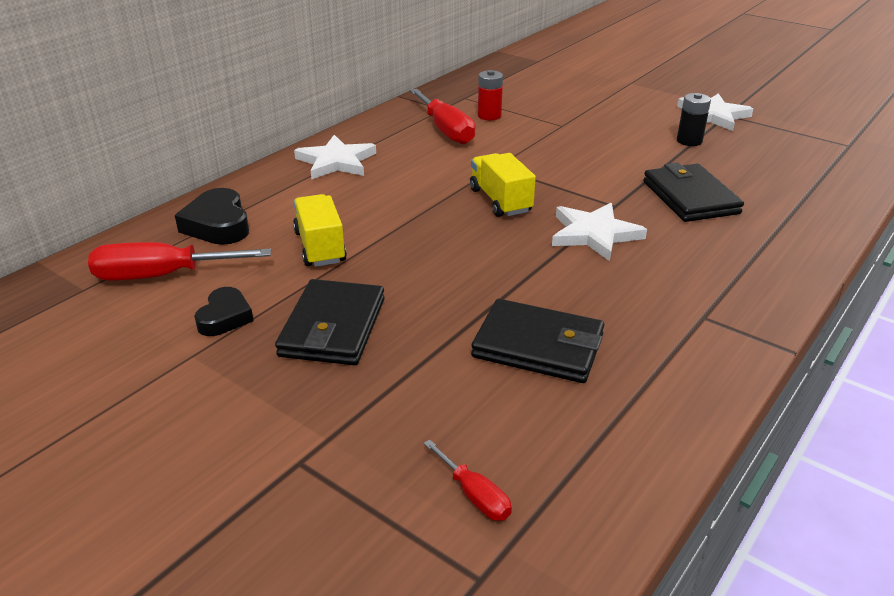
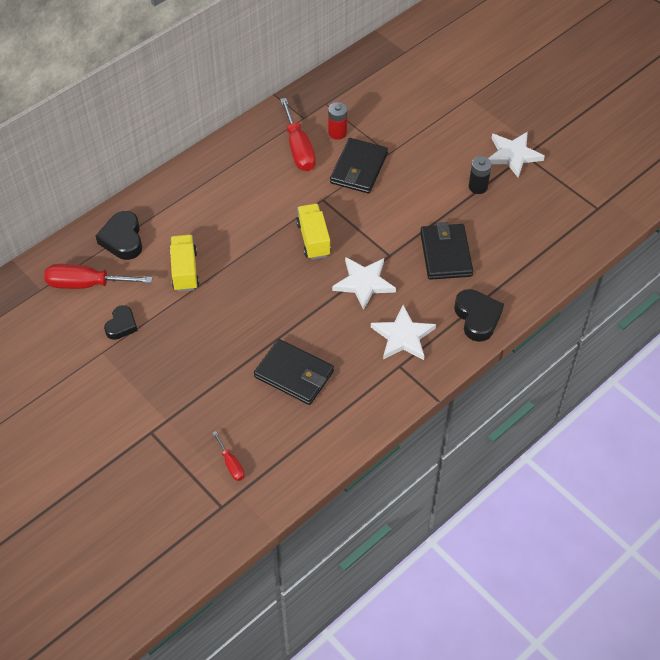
camera: 10 degrees right, 20 degrees up
black wallet [275,279,385,365] -> black wallet moved to [330,138,388,194]
white star [294,135,376,179] -> white star moved to [371,305,436,360]
none -> black heart [454,289,504,342]

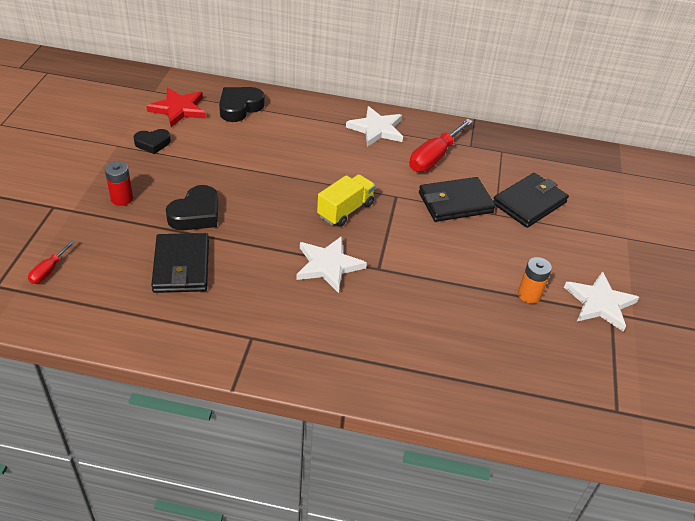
camera: 50 degrees right, 10 degrees down
red screwdriver [44,264,153,289] -> red star [147,88,206,127]
yellow truck [170,235,199,292] -> none
red battery [328,102,347,140] -> red battery moved to [105,161,133,206]
white star [371,305,436,360] -> white star moved to [346,106,403,147]
black wallet [420,222,473,280] -> black wallet moved to [493,173,569,228]
black heart [454,289,504,342] -> black heart moved to [166,185,218,230]
black battery [469,156,492,194] -> orange battery [518,257,552,303]

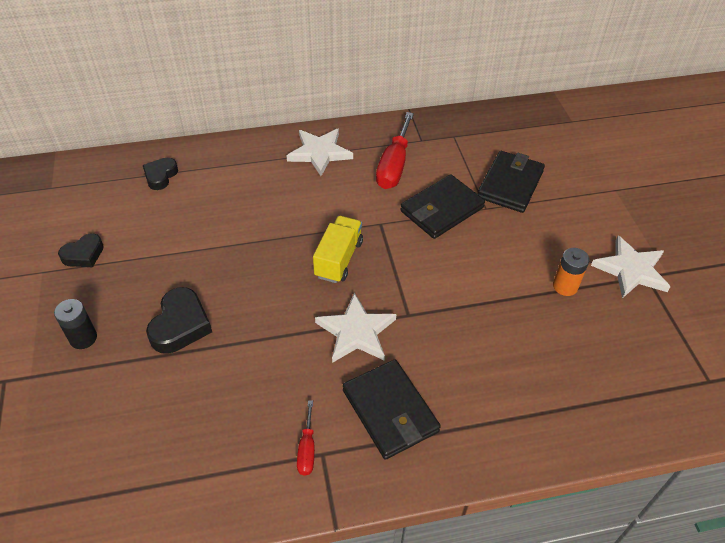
camera: 20 degrees left, 5 degrees up
red screwdriver [28,240,76,284] -> red screwdriver moved to [297,400,315,476]
red battery [105,161,133,206] -> black battery [54,299,97,349]
red star [147,88,206,127] -> none
black wallet [151,233,209,293] -> black wallet moved to [343,360,441,460]
black heart [219,87,265,122] -> black heart [143,158,178,190], size x0.66

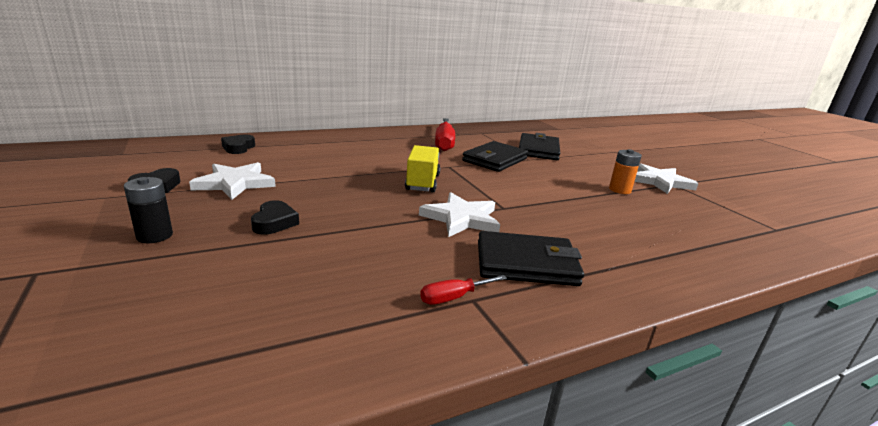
camera: 15 degrees left, 25 degrees down
black heart [146,287,212,354] -> black heart [251,200,299,235], size x0.66
white star [287,129,353,176] -> white star moved to [189,162,276,200]
red screwdriver [297,400,315,476] -> red screwdriver turned 75 degrees clockwise [420,275,507,305]
black wallet [343,360,441,460] -> black wallet turned 45 degrees counterclockwise [478,231,584,286]

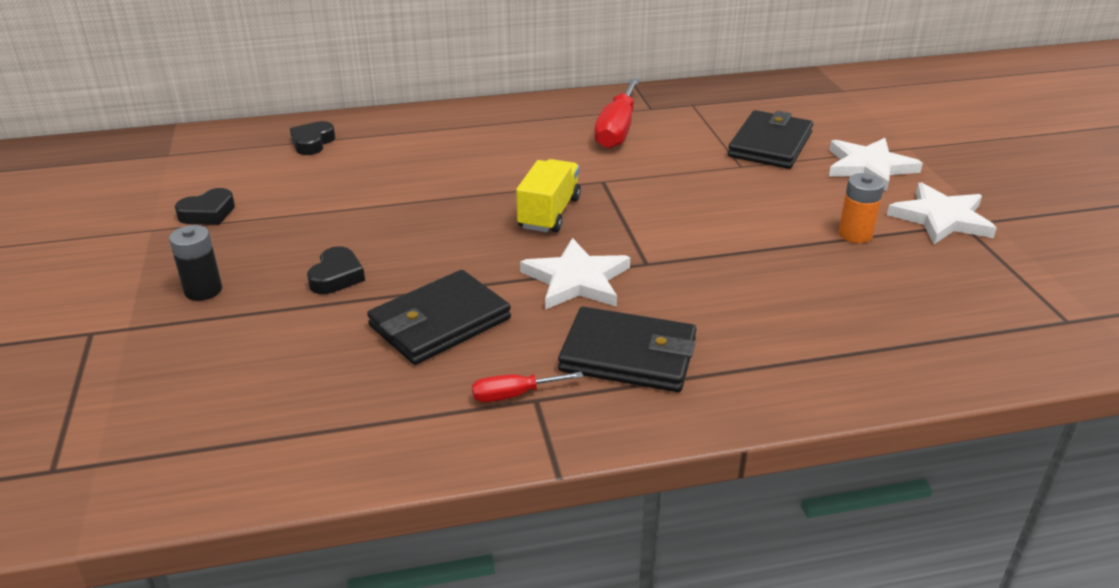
camera: 15 degrees right, 10 degrees up
white star [189,162,276,200] -> white star moved to [829,138,923,191]
black wallet [462,141,528,172] -> black wallet moved to [367,270,511,365]

